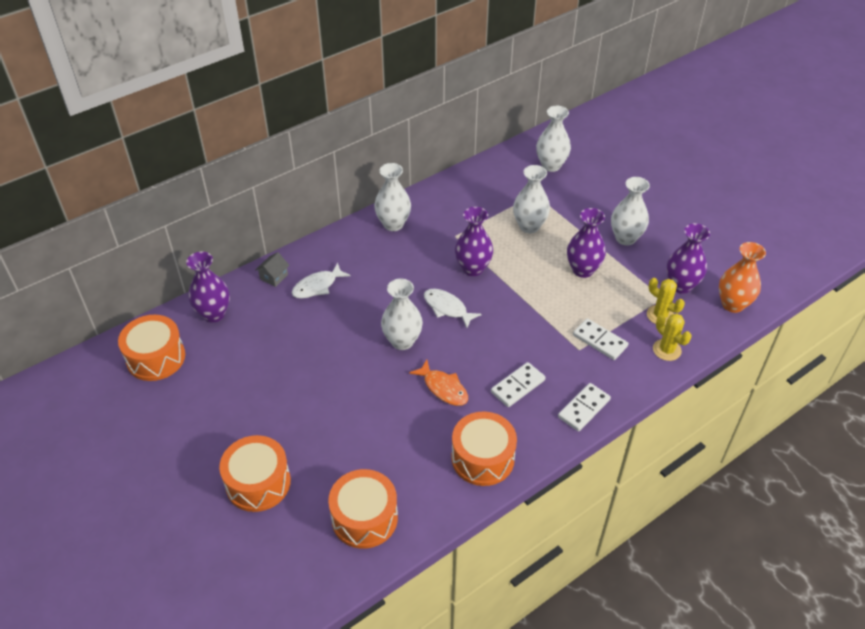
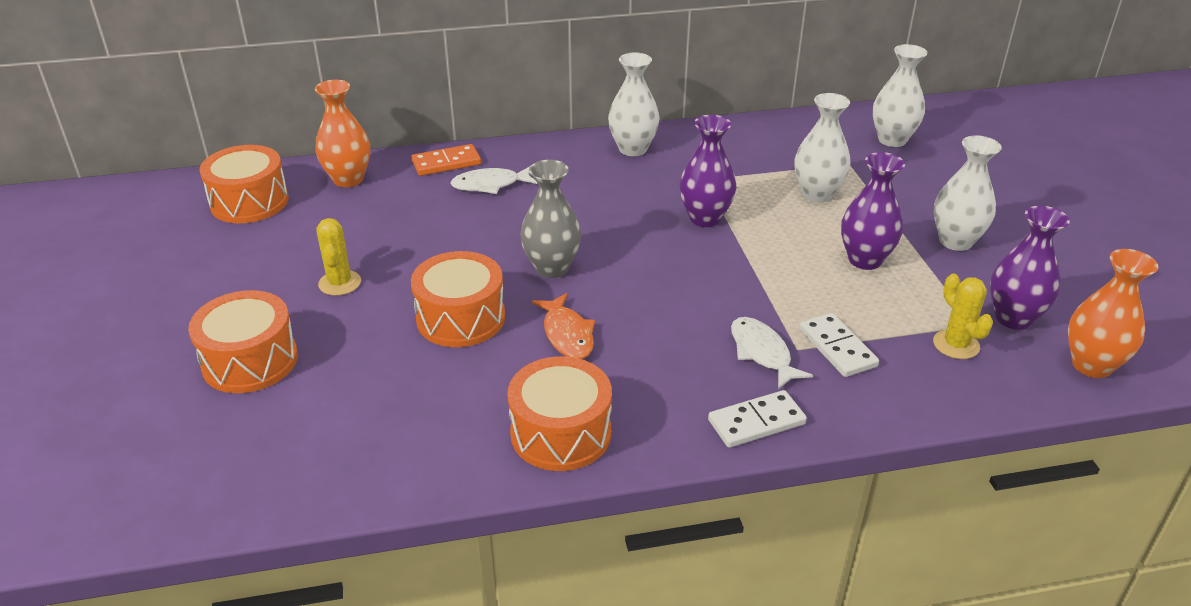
camera: 25 degrees right, 10 degrees down
purple vase [186,252,230,323] -> orange vase [315,80,370,187]
grey house [255,252,289,287] -> orange domino [411,144,481,176]
orange drum [328,469,398,549] -> orange drum moved to [411,251,505,347]
white vase [381,278,423,350] -> grey vase [520,160,581,278]
white fish [424,289,482,328] -> white fish moved to [731,317,813,389]
white domino [491,362,546,407] -> none
yellow cactus [653,314,692,361] -> yellow cactus moved to [316,218,361,296]

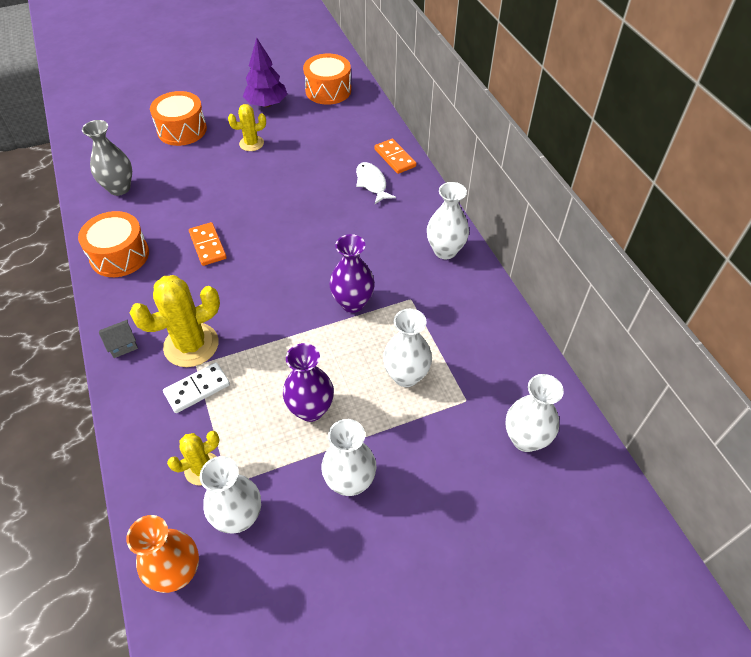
camera: 80 degrees right, 15 degrees up
orange vase [315,80,370,187] -> none
orange drum [411,251,505,347] -> none
grey vase [520,160,581,278] -> grey vase moved to [82,120,132,196]
orange fish [532,293,595,359] -> orange domino [189,222,227,266]
white domino [708,390,807,448] -> grey house [99,320,138,358]
white fish [731,317,813,389] -> yellow cactus [130,275,220,367]
purple vase [990,206,1070,330] -> white vase [200,456,261,534]
none -> purple tree [243,38,287,107]

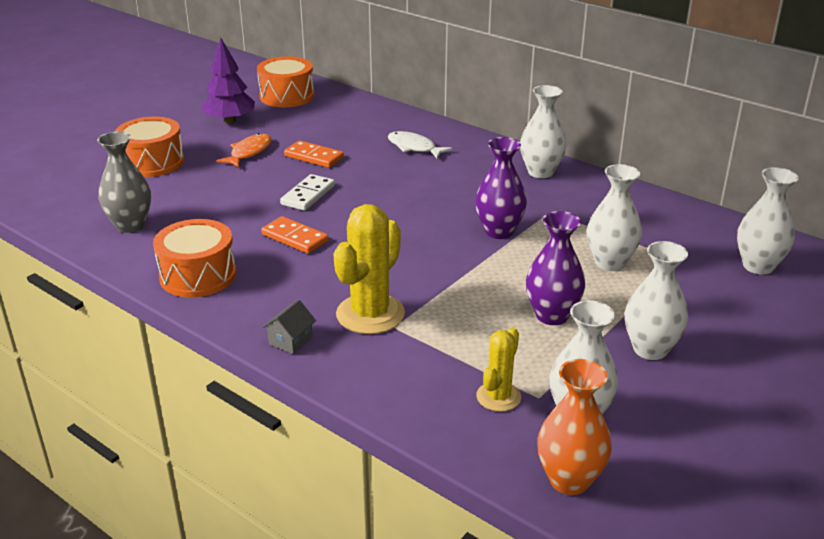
camera: 30 degrees left, 20 degrees down
white domino [163,362,230,413] -> white domino moved to [280,174,335,211]
yellow cactus [228,104,266,151] -> orange fish [216,133,272,167]
orange domino [375,139,416,174] -> orange domino moved to [284,140,344,168]

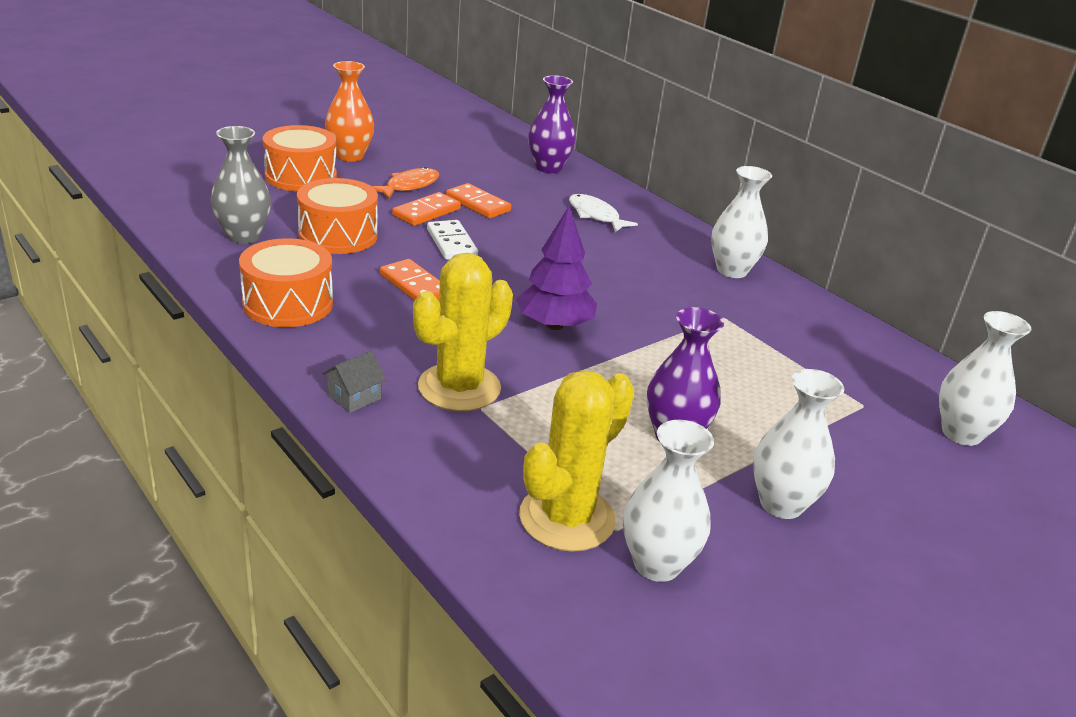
camera: 10 degrees right, 0 degrees up
purple tree [201,38,255,124] -> purple tree moved to [516,206,597,330]
orange drum [257,56,314,107] -> orange drum moved to [297,178,378,254]
white domino [280,174,335,211] -> white domino turned 60 degrees counterclockwise [427,220,478,260]
purple vase [475,137,527,239] -> purple vase moved to [529,75,576,173]
yellow cactus [476,327,521,412] -> yellow cactus [519,370,634,552], size x1.72
orange vase [537,359,612,495] -> orange vase moved to [325,61,374,162]
white vase [587,164,642,271] -> none
none -> orange domino [392,192,461,226]

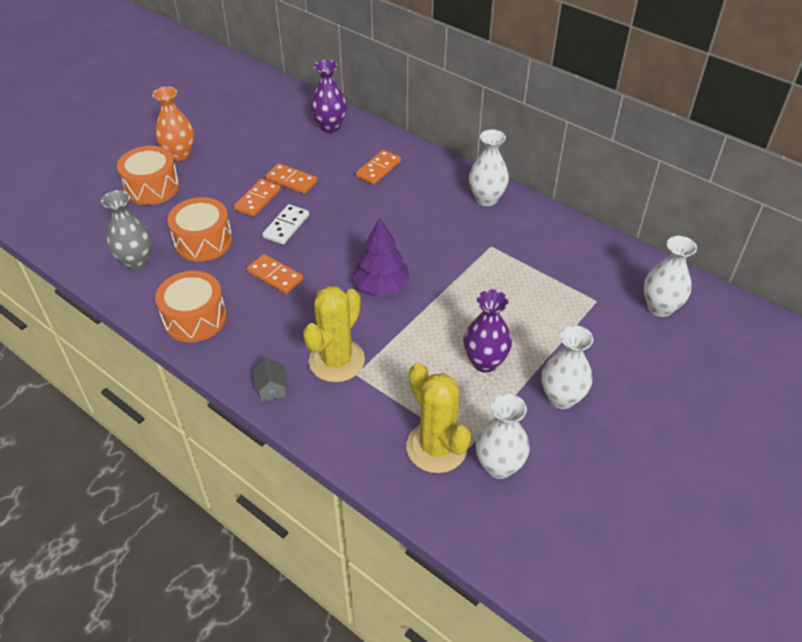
camera: 10 degrees left, 15 degrees up
grey house [322,351,386,413] -> grey house turned 45 degrees counterclockwise [252,358,288,401]
orange fish [372,167,439,199] -> none
white domino [427,220,478,260] -> white domino turned 60 degrees clockwise [262,204,309,245]
yellow cactus [519,370,634,552] -> yellow cactus turned 60 degrees counterclockwise [406,363,471,473]
white fish [569,194,638,232] -> orange domino [356,150,401,185]

